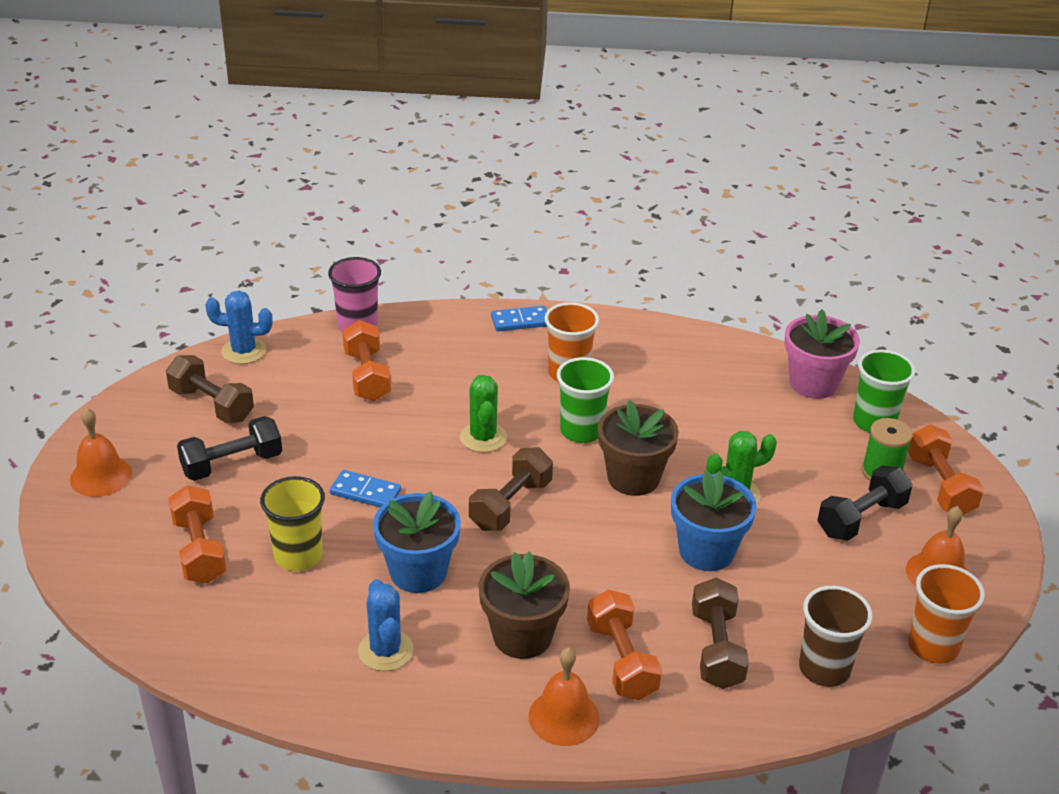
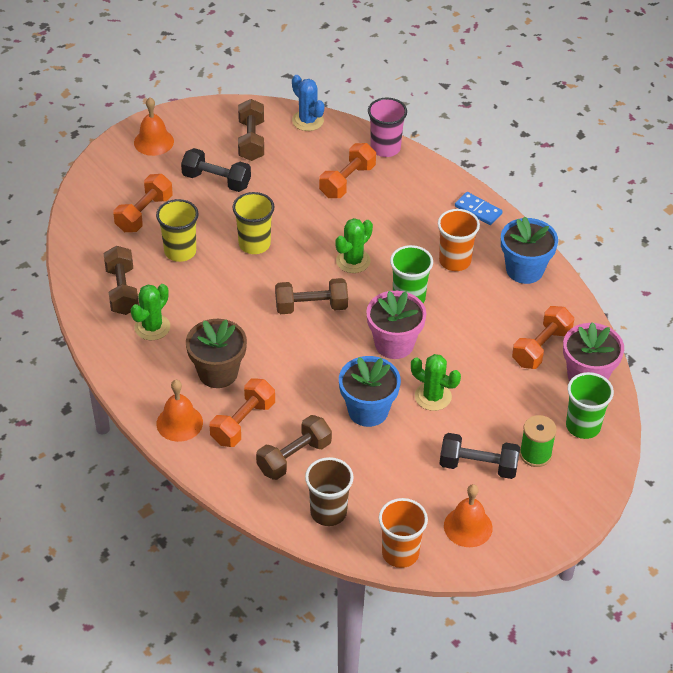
camera: 50 degrees right, 10 degrees up
blue domino [330,470,401,508] -> yellow cup [232,192,275,254]
blue cactus [358,579,414,671] -> green cactus [130,284,170,340]
blue flower pot [373,491,461,593] -> blue flower pot moved to [501,216,558,284]
brown flower pot [598,400,679,496] -> pink flower pot [366,291,426,359]
orange dumbbell [908,425,984,515] -> orange dumbbell moved to [512,306,574,369]
none -> brown dumbbell [103,246,139,315]

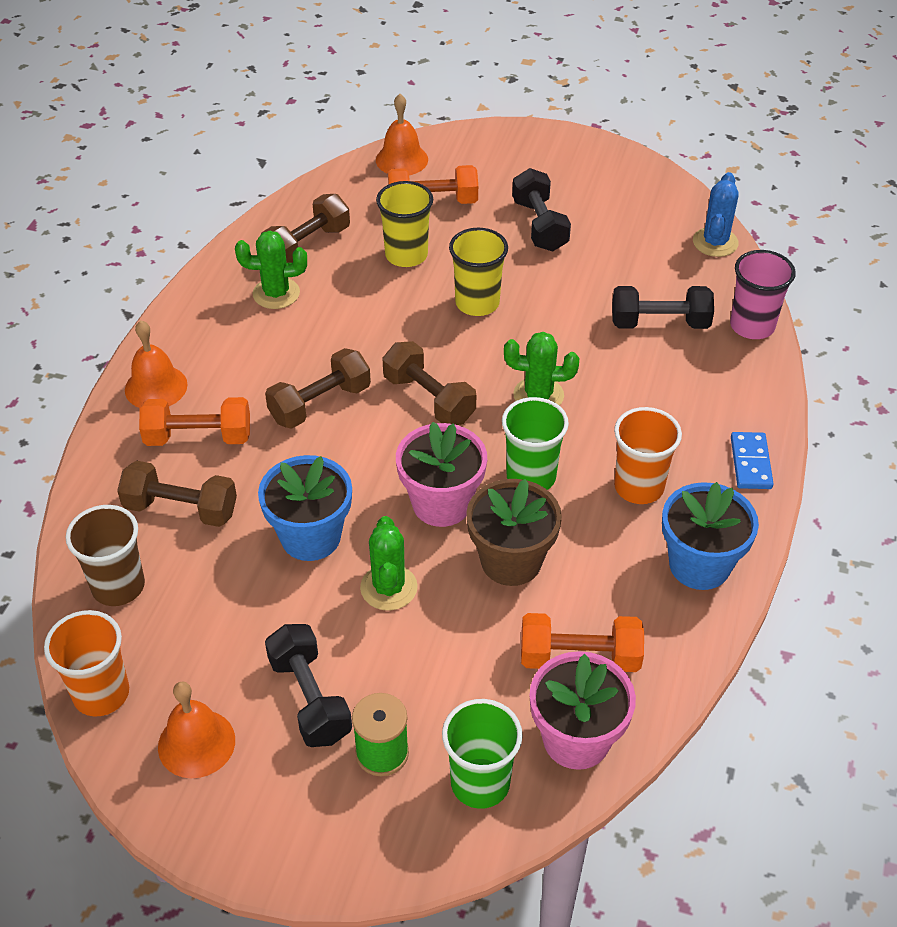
camera: 55 degrees right, 0 degrees up
orange bell [134,97,174,156] -> orange bell moved to [376,94,428,175]
brown flower pot [186,319,247,388] -> brown flower pot moved to [466,479,562,586]
brown dumbbell [238,99,264,161] -> brown dumbbell moved to [265,348,371,429]
orange dumbbell [319,143,376,198] -> black dumbbell [612,286,714,329]

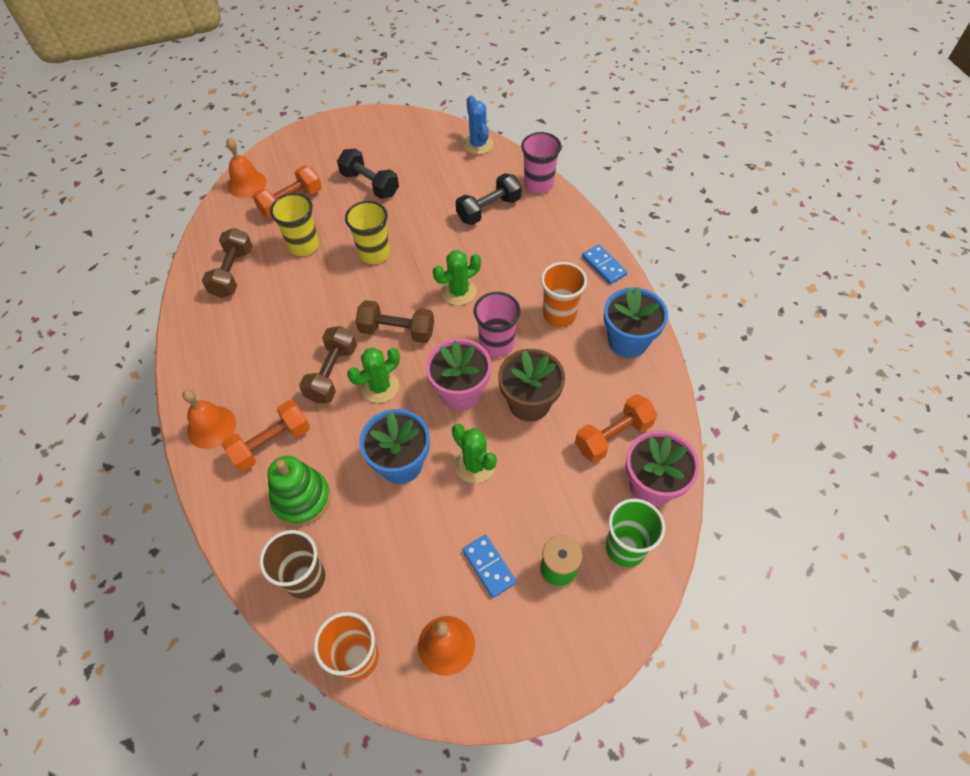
camera: 35 degrees left, 10 degrees up
brown dumbbell [117,461,237,527] -> green stacking toy [267,456,331,526]
green cactus [235,231,307,309] -> green cactus moved to [347,348,400,403]
black dumbbell [265,624,352,747] -> blue domino [462,535,516,598]
green cup [502,397,569,490] -> pink cup [474,292,521,358]

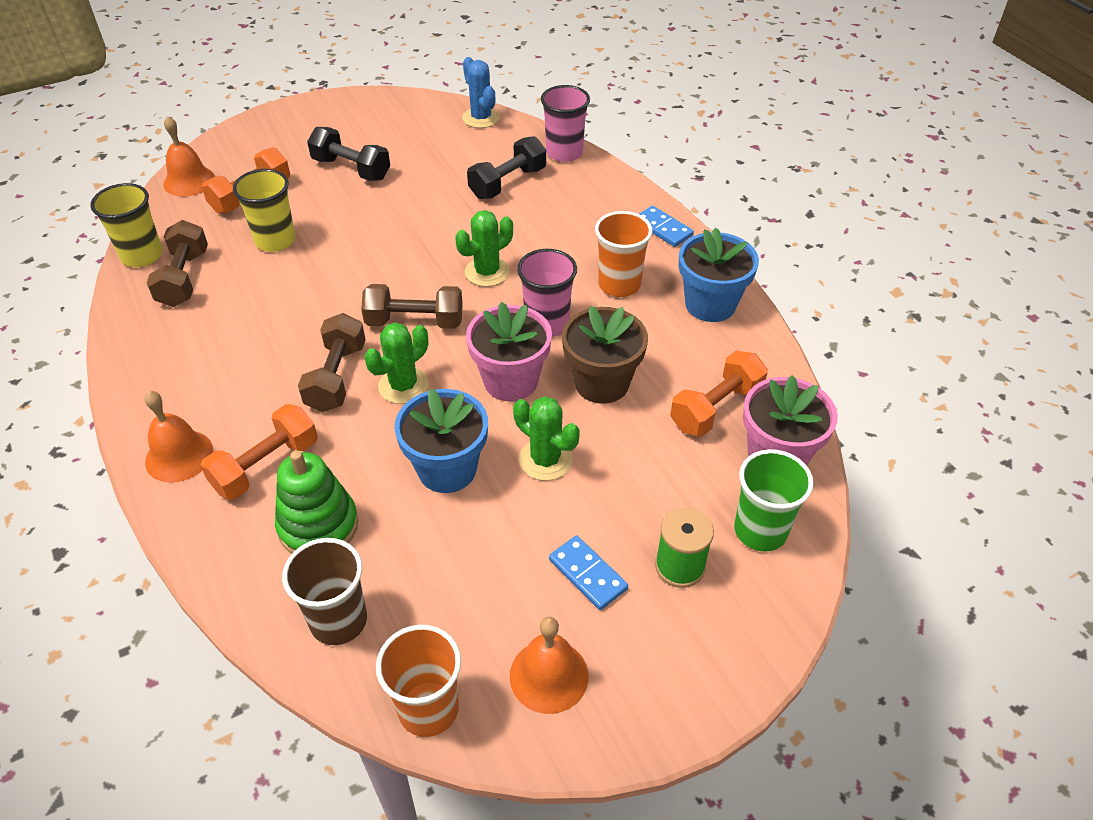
camera: 10 degrees left, 10 degrees down
yellow cup [345,201,390,264] -> yellow cup moved to [90,183,163,267]

